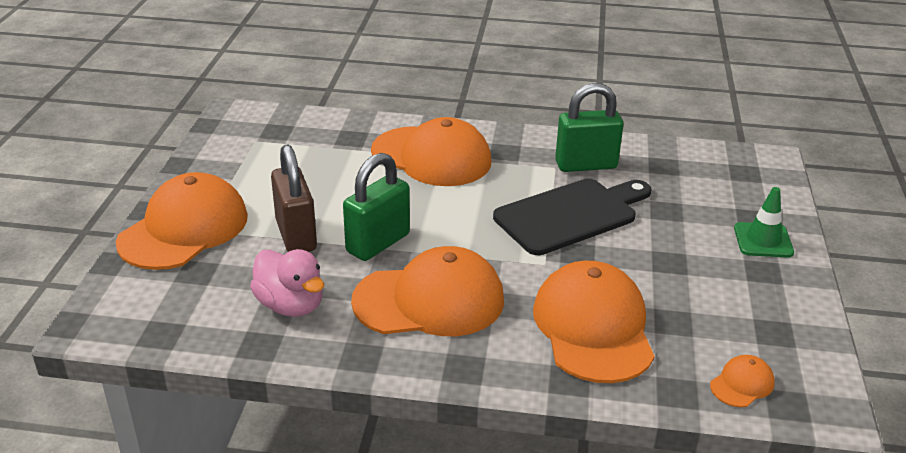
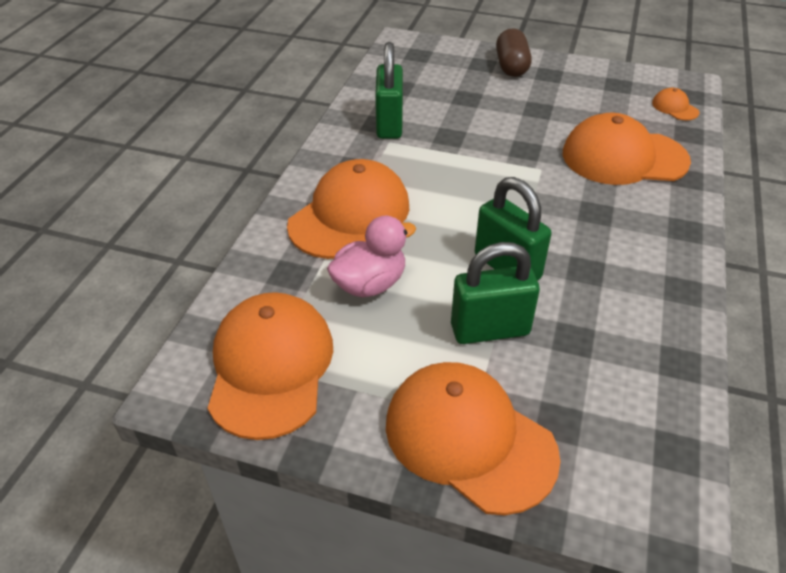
camera: 80 degrees left, 10 degrees up
pink duck [250,249,324,317] -> pink duck moved to [327,216,416,297]
brown padlock [271,145,317,252] -> green padlock [451,242,540,344]
orange cap [351,246,504,336] -> orange cap moved to [208,292,333,440]
black cutting board [493,179,652,255] -> none
green traffic cone [734,187,794,258] -> brown capsule [496,28,531,77]

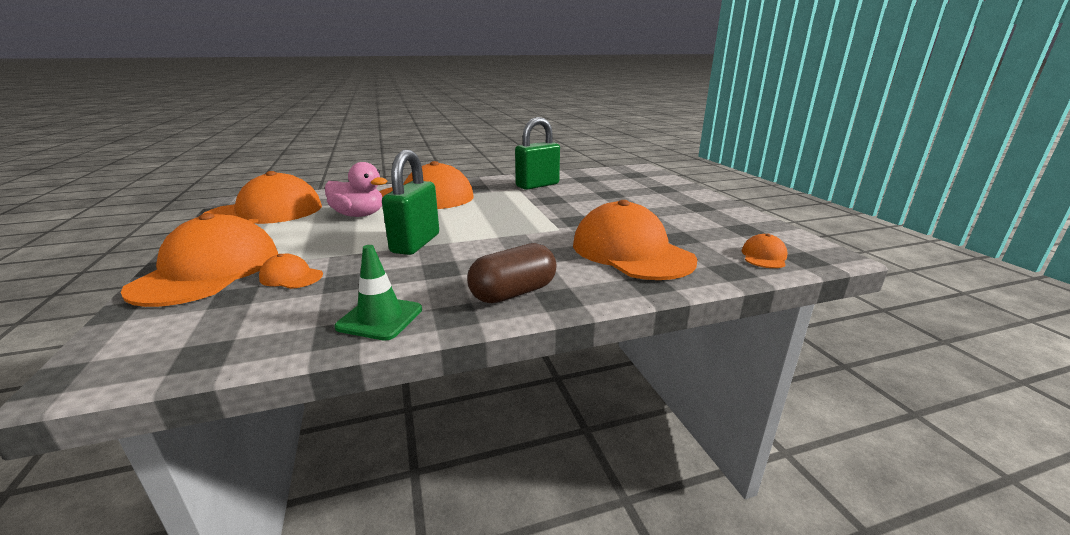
camera: 55 degrees right, 20 degrees down
green padlock [451,242,540,344] -> none
brown capsule [496,28,531,77] -> brown capsule moved to [467,243,557,303]
none -> orange cap [259,254,323,289]
none -> green traffic cone [335,245,422,341]

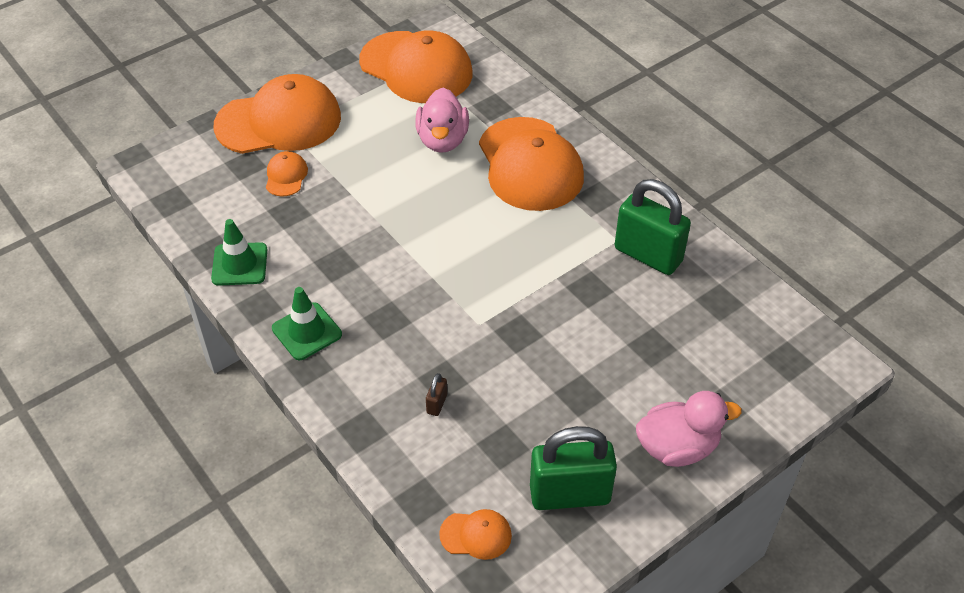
camera: 70 degrees right, 25 degrees up
green padlock [382,150,439,255] -> green padlock moved to [530,426,617,510]
brown capsule [467,243,557,303] -> green traffic cone [272,287,342,360]
orange cap [573,200,697,280] -> brown padlock [426,373,447,416]
none -> pink duck [636,391,742,467]

